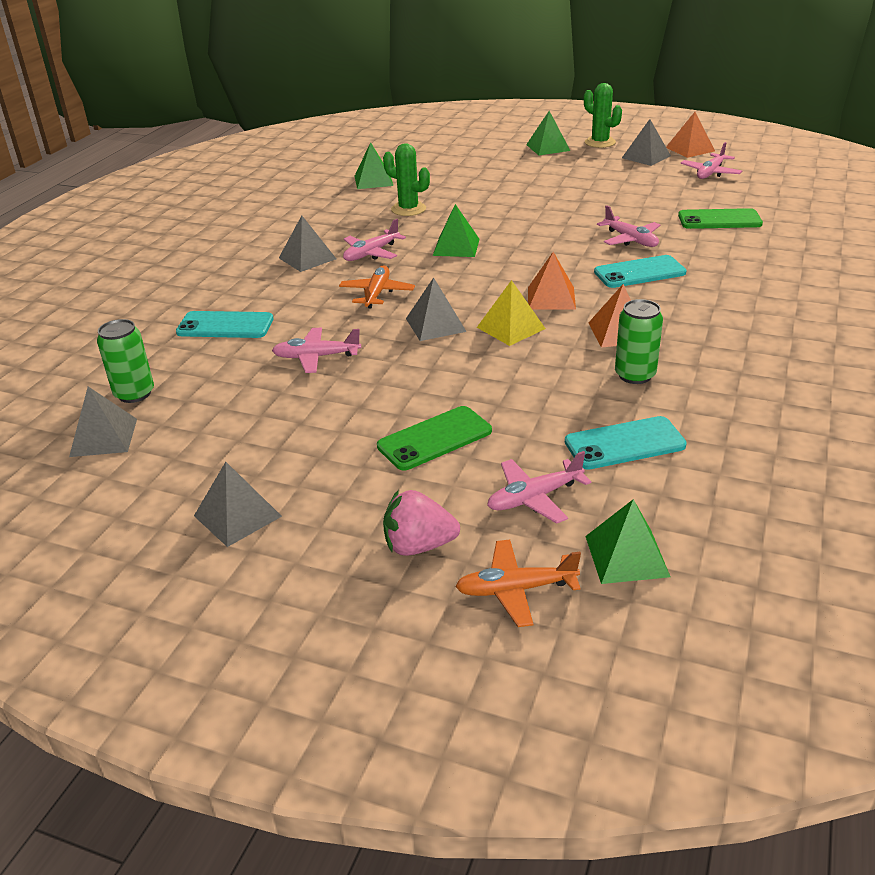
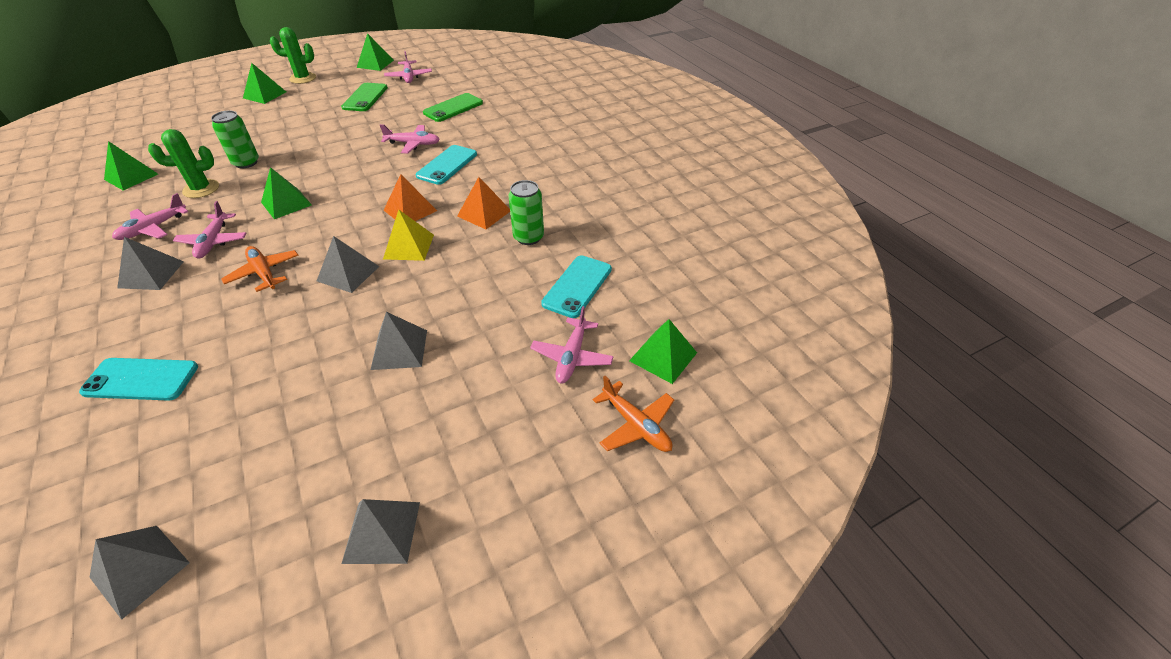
camera: 50 degrees left, 10 degrees up
green can [97,319,154,403] -> green can moved to [211,110,259,168]
turquoise phone [176,311,273,338] -> turquoise phone turned 45 degrees clockwise [79,358,198,401]
pink plane [272,328,361,373] -> pink plane moved to [112,193,188,240]
green phone [377,406,492,470] -> green phone moved to [341,83,388,111]
pink strawberry [383,490,460,556] -> none
orange plane [455,540,581,627] -> orange plane turned 75 degrees counterclockwise [593,376,674,452]
grey pyramid [622,119,671,166] -> grey pyramid moved to [371,312,427,370]
orange pyramid [666,112,715,158] -> green pyramid [357,33,394,71]

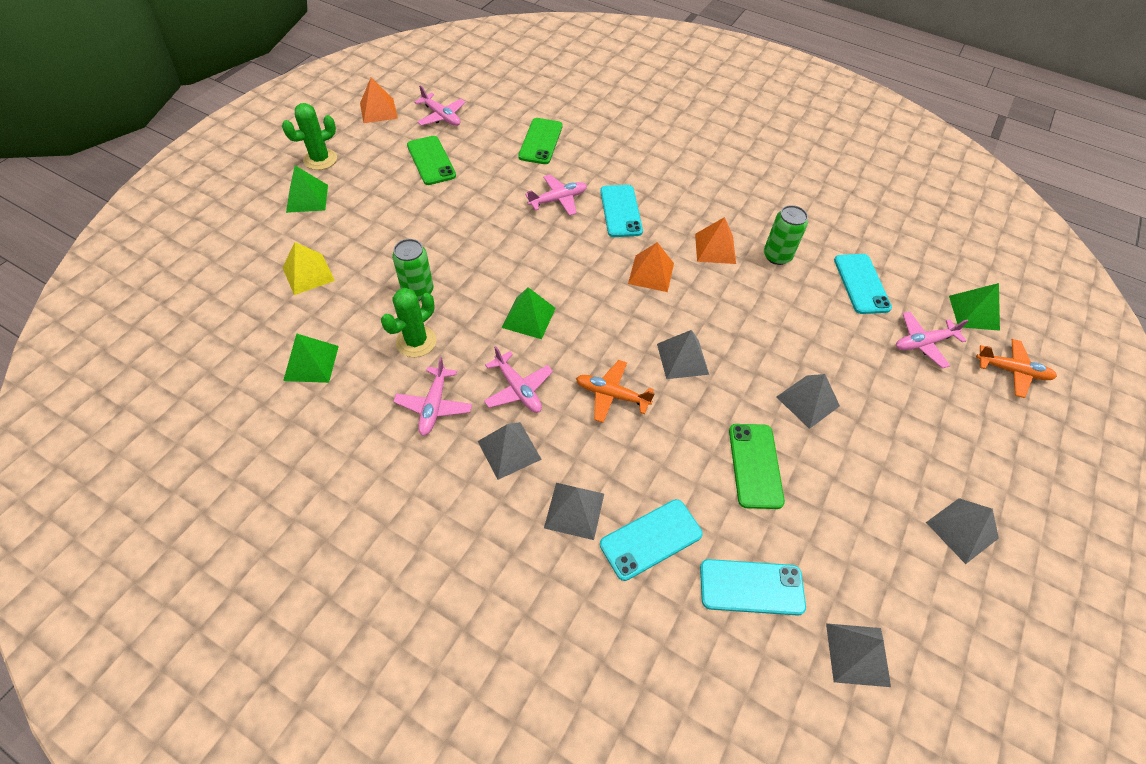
camera: 35 degrees left, 10 degrees up
green pyramid [357,33,394,71] -> orange pyramid [360,78,398,123]
yellow pyramid [383,209,434,261] -> yellow pyramid moved to [282,242,335,295]
pink plane [530,306,614,383] -> pink plane turned 90 degrees clockwise [896,312,968,368]
none -> grey pyramid [544,483,604,540]
none -> turquoise phone [700,559,806,616]
none -> green phone [729,424,785,509]

